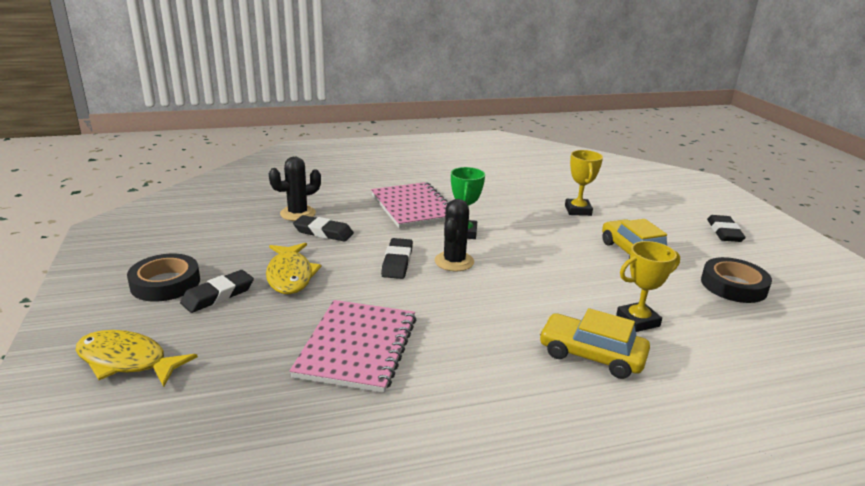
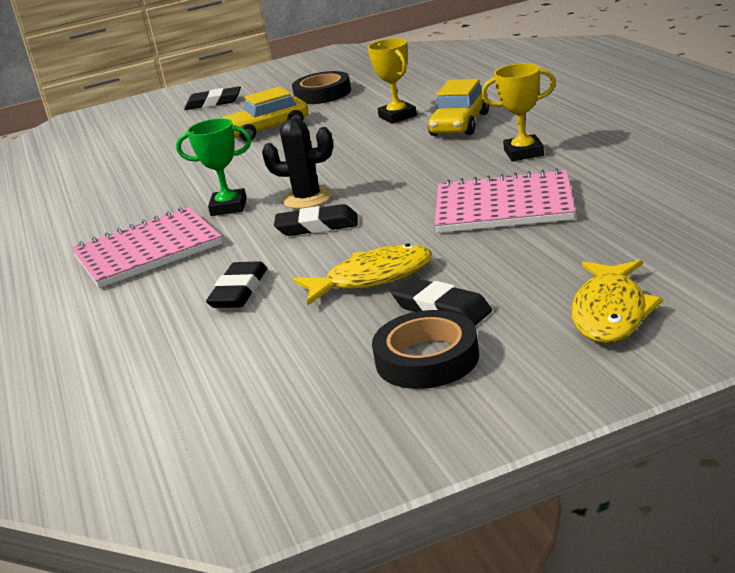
camera: 90 degrees left, 0 degrees up
black cactus [269,157,321,221] -> none
yellow trophy [565,150,603,216] -> yellow trophy moved to [481,63,556,161]

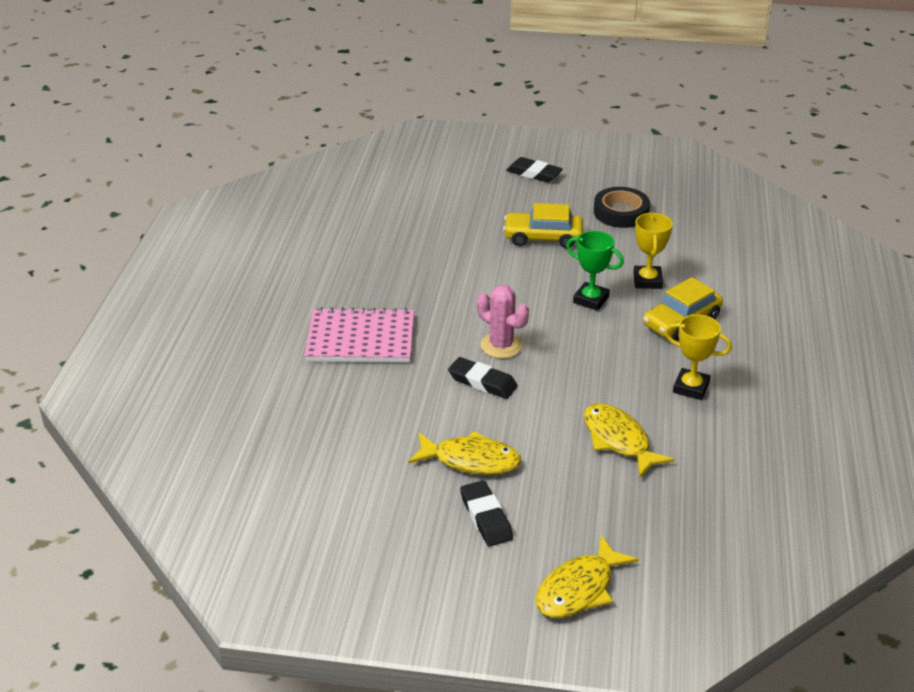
camera: 25 degrees right, 10 degrees up
green trophy [176,118,251,216] -> green trophy moved to [566,231,624,311]
black eraser [206,261,267,308] -> none
black cactus [262,118,333,209] -> pink cactus [477,285,529,359]
black tape [372,310,479,389] -> none
pink notebook [435,168,575,233] -> yellow fish [584,403,675,477]

